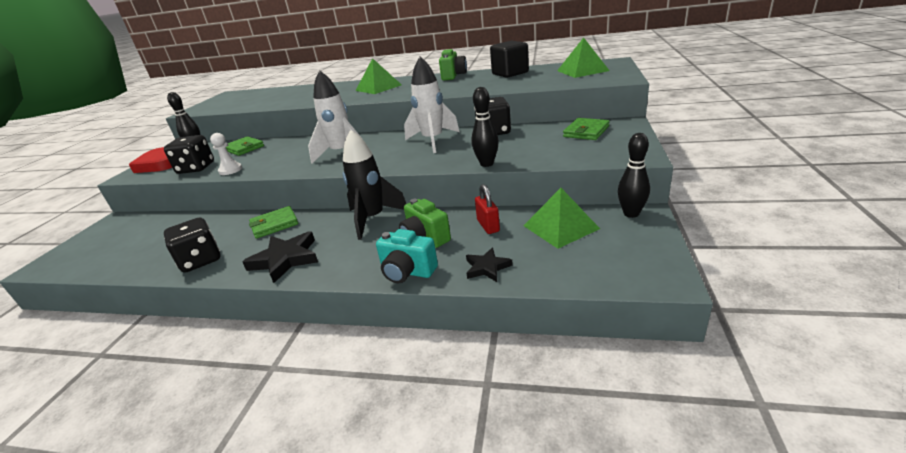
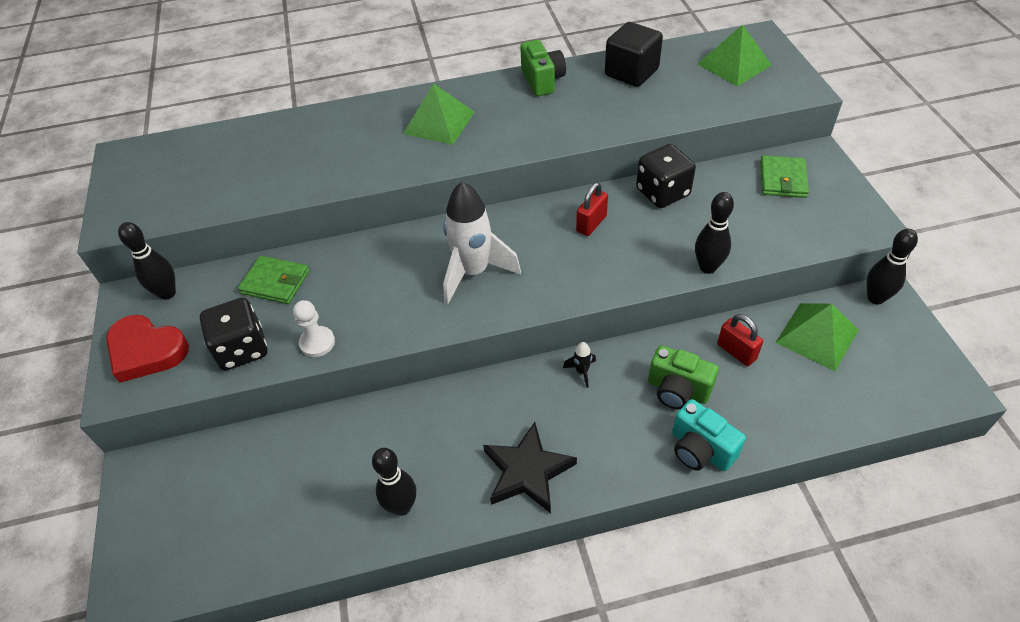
camera: 25 degrees left, 20 degrees up
black dice [164,218,221,273] -> black bowling pin [372,448,416,516]
green wallet [249,206,298,239] -> none
black rocket [343,130,406,240] -> black rocket [563,342,596,388], size x0.40
turquoise camera [376,229,438,283] -> turquoise camera turned 45 degrees clockwise [672,399,746,471]
white rocket [404,56,460,153] -> red padlock [576,182,608,236]
black star [466,248,513,282] -> none

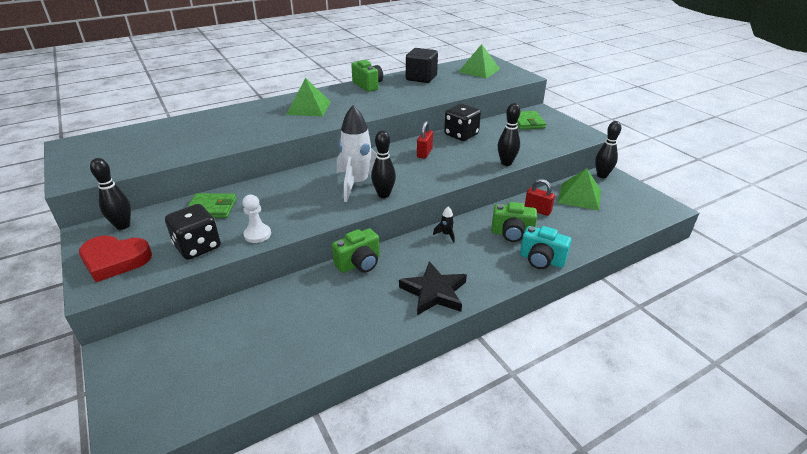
camera: 20 degrees left, 15 degrees down
black bowling pin [372,448,416,516] -> black bowling pin moved to [371,130,396,198]
none -> green camera [332,228,380,273]

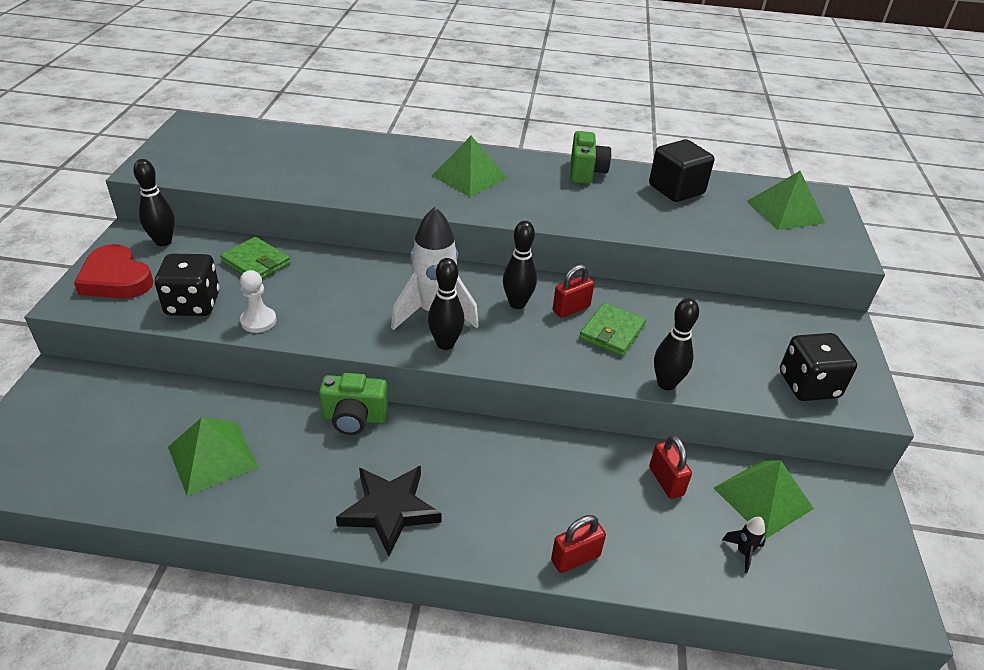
camera: 35 degrees right, 5 degrees up
black rocket [433,206,455,243] -> black rocket moved to [722,517,766,573]
black dice [444,104,481,141] -> black dice moved to [780,333,857,401]
green camera [491,202,537,242] -> none
green wallet [517,111,546,130] -> green wallet moved to [579,302,646,356]
turquoise camera [520,226,571,269] -> red padlock [551,515,606,573]
black bowling pin [595,121,621,178] -> black bowling pin moved to [503,221,537,309]
none -> green pyramid [168,417,258,496]

